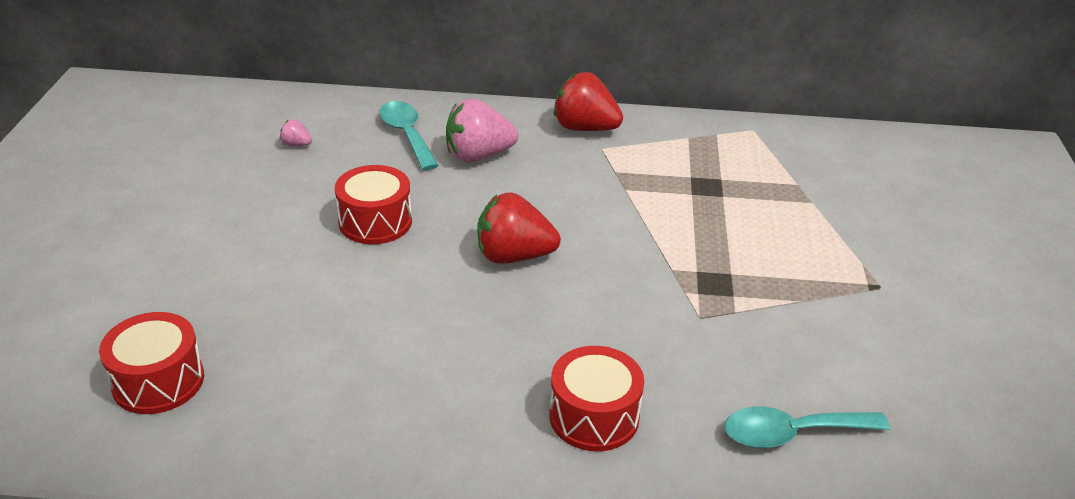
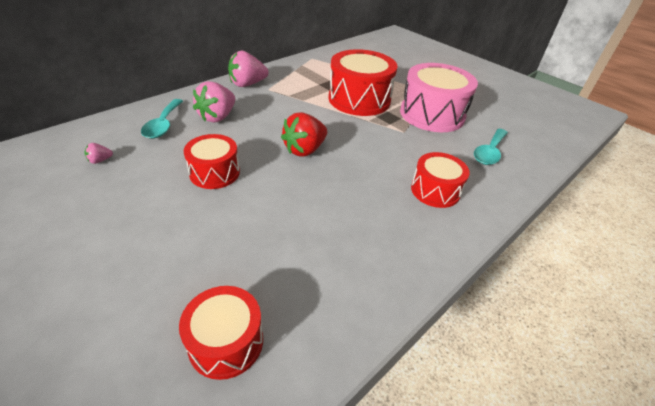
camera: 50 degrees left, 5 degrees up
turquoise spoon [379,101,439,170] -> turquoise spoon turned 105 degrees counterclockwise [141,99,183,139]
red strawberry [554,72,623,131] -> pink strawberry [228,51,269,87]
none -> red drum [328,49,397,116]
none -> pink drum [400,63,478,132]

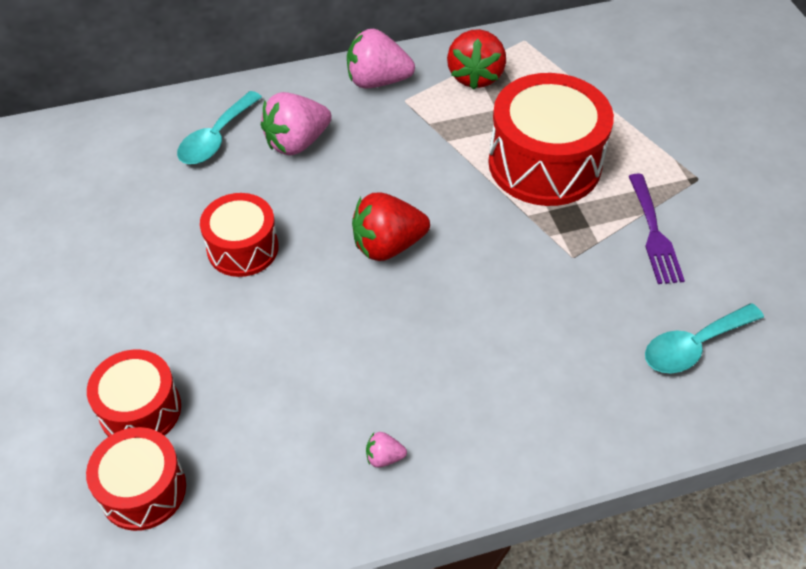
camera: 30 degrees right, 10 degrees up
pink strawberry [84,143,113,164] -> pink strawberry moved to [366,432,407,468]
pink drum [400,63,478,132] -> purple fork [629,174,685,284]
red drum [411,152,470,208] -> red drum moved to [87,350,181,437]
none -> red strawberry [447,29,506,90]

